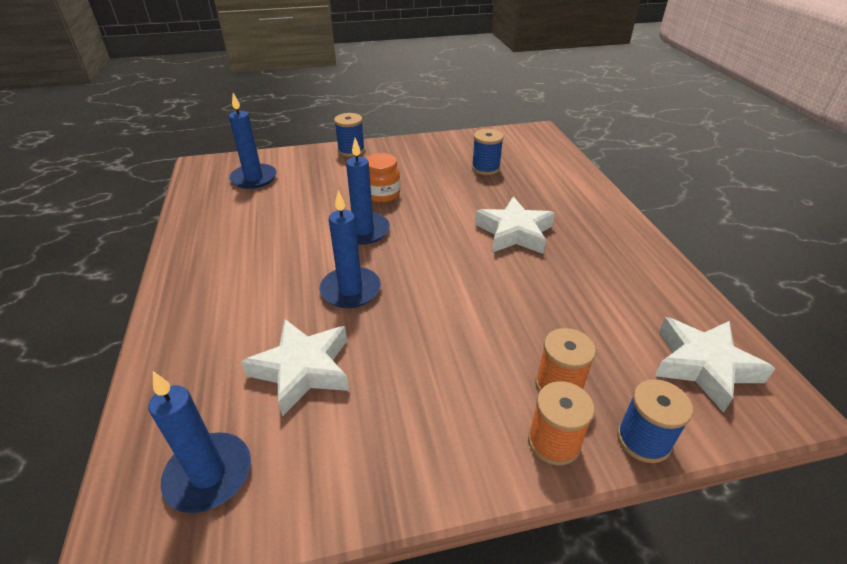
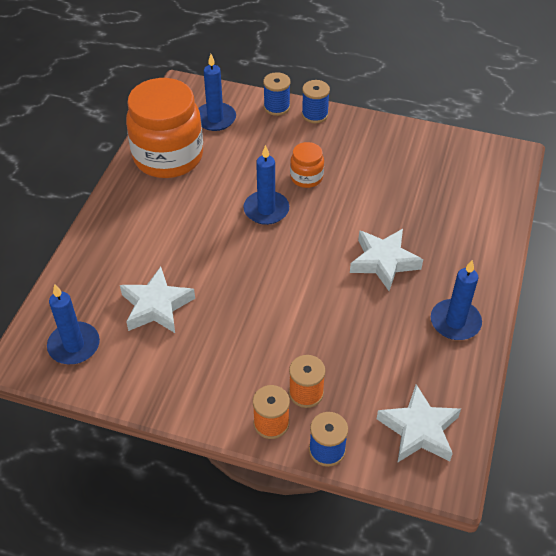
camera: 30 degrees right, 10 degrees up
blue candle [319,190,381,308] -> blue candle moved to [431,260,482,340]
blue spool [472,129,504,175] -> blue spool moved to [263,72,291,116]
none -> orange jar [126,78,203,178]

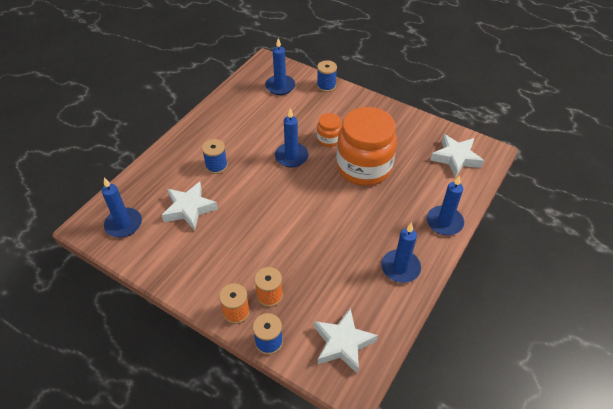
camera: 15 degrees right, 0 degrees up
orange jar [126,78,203,178] -> orange jar moved to [336,107,397,186]
blue spool [302,80,330,123] -> blue spool moved to [202,139,228,174]
white star [350,229,423,291] -> white star moved to [430,134,484,177]
none -> blue candle [427,175,464,235]

